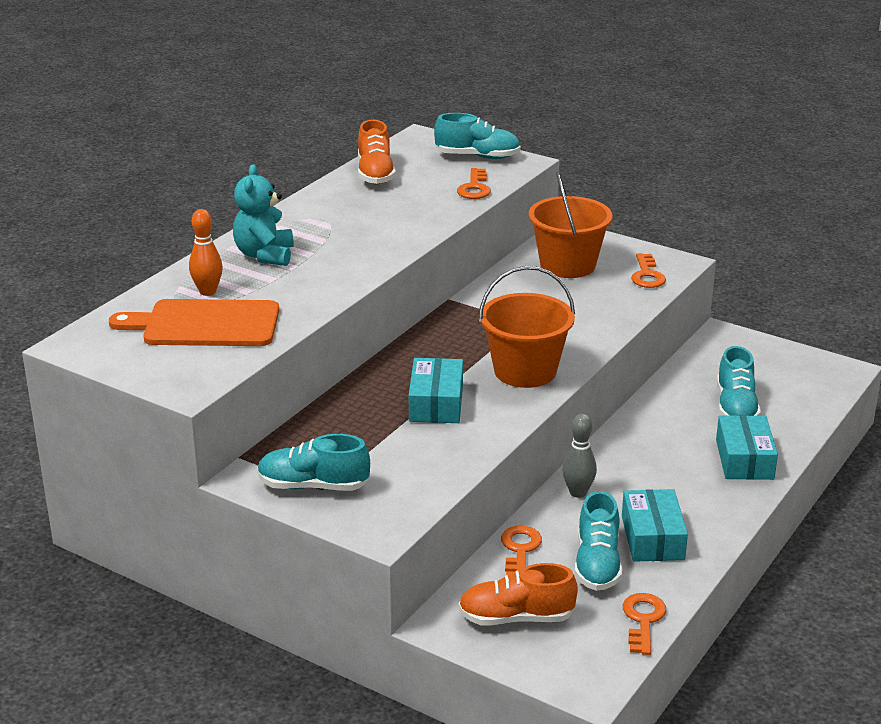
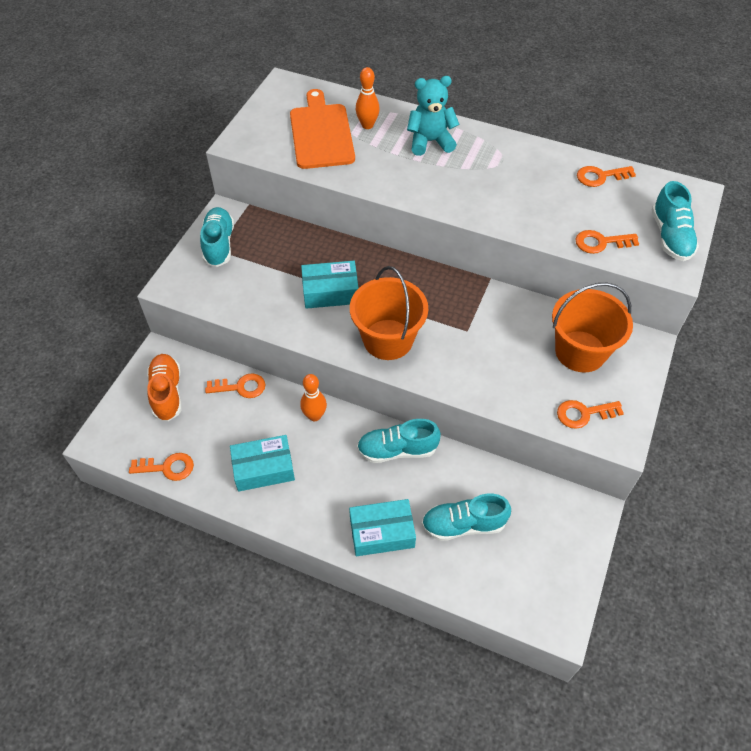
camera: 80 degrees right, 25 degrees up
orange shoe [358,120,396,185] -> orange key [577,166,636,187]
grey bowling pin [562,414,597,498] -> orange bowling pin [300,374,327,421]
turquoise shoe [575,491,622,591] -> turquoise shoe moved to [357,419,441,463]

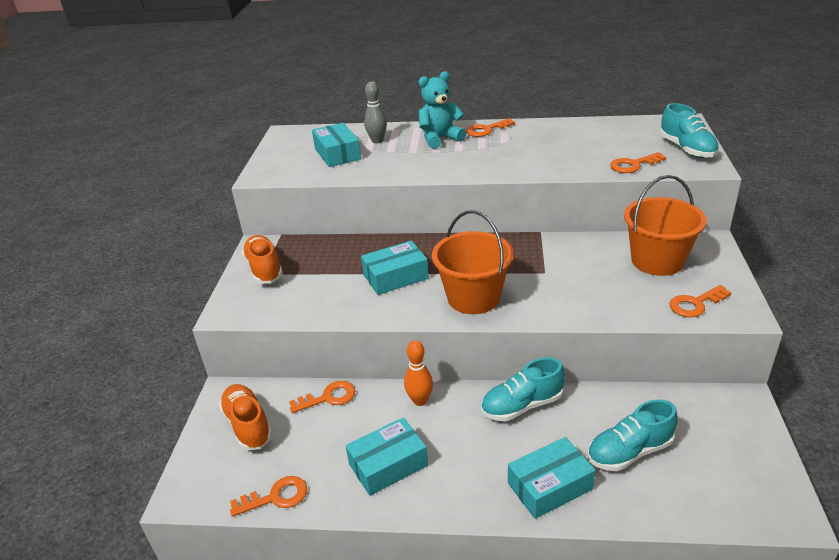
camera: 15 degrees left, 20 degrees down
turquoise shoe [200,207,234,267] -> orange shoe [242,235,283,284]
orange cutting board [290,89,355,169] -> turquoise box [312,123,361,167]
orange bowling pin [356,67,380,129] -> grey bowling pin [364,82,387,143]
orange key [577,166,636,187] -> orange key moved to [466,118,515,137]

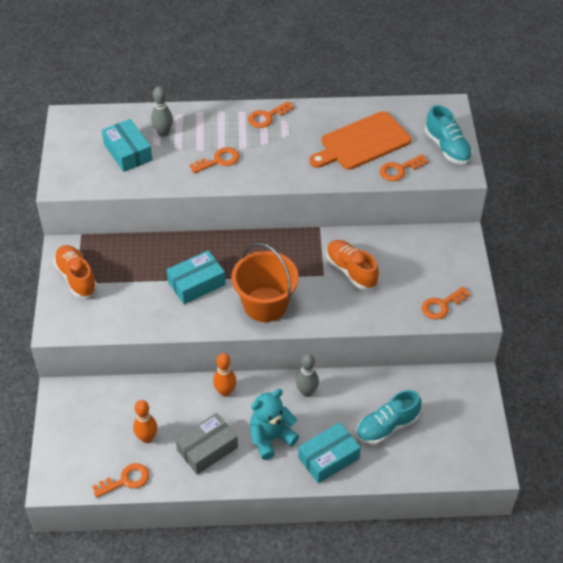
camera: 10 degrees left, 15 degrees up
orange shoe [219,384,272,450] -> orange shoe moved to [326,240,379,290]
orange key [289,381,355,413] -> orange key moved to [189,147,239,173]
turquoise box [346,417,428,496] -> grey box [175,413,238,474]
turquoise teddy bear [418,71,466,149] -> turquoise teddy bear moved to [250,389,299,460]
turquoise shoe [481,357,565,421] -> grey bowling pin [296,353,319,397]
orange bucket [624,175,707,276] -> none
none -> orange bowling pin [133,400,158,443]
none -> orange cutting board [309,111,411,170]

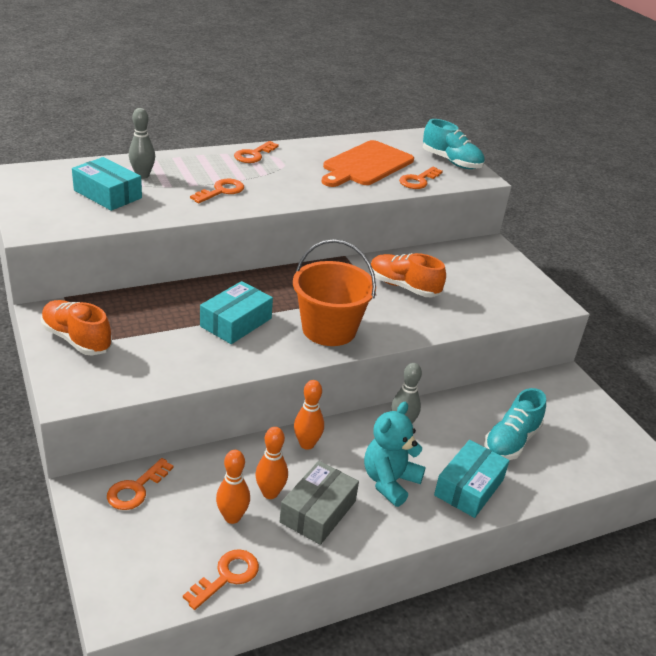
camera: 25 degrees left, 15 degrees down
orange key [422,287,470,319] -> orange key moved to [107,458,174,510]
none -> orange bowling pin [255,427,288,499]

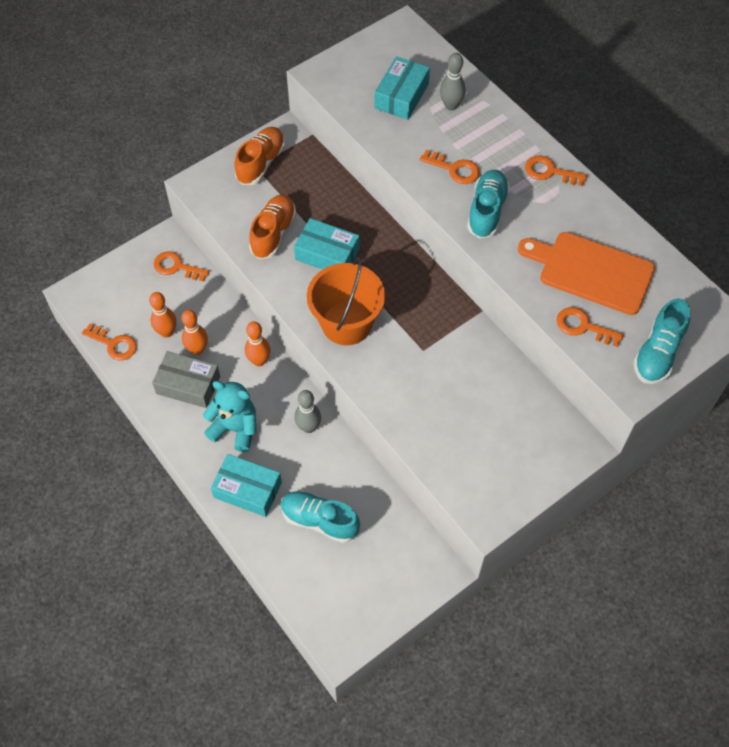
camera: 80 degrees right, 25 degrees up
orange shoe [371,253,446,297] -> orange shoe moved to [249,195,296,259]
none -> turquoise shoe [467,170,510,239]

